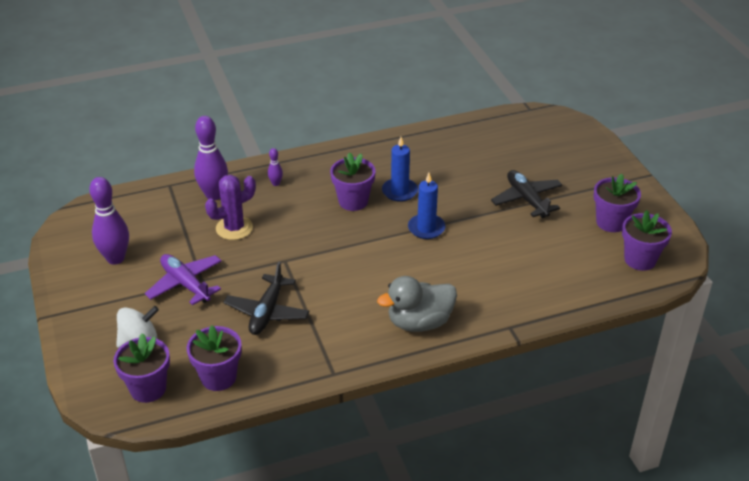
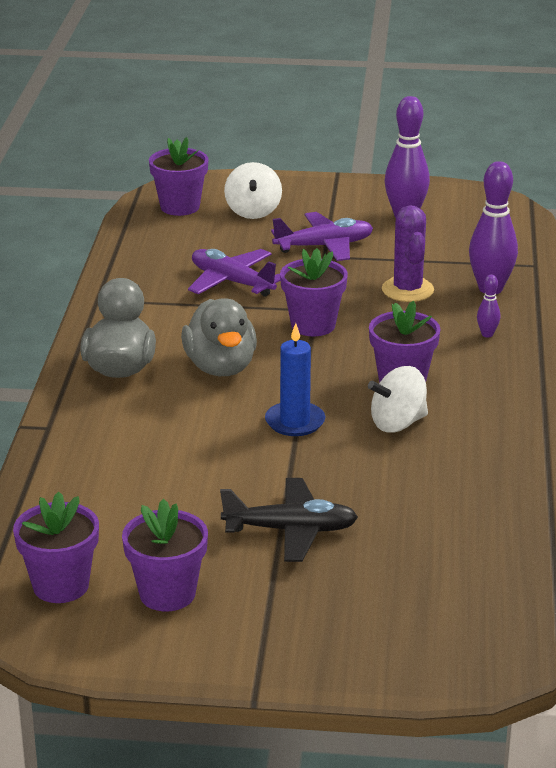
camera: 115 degrees right, 10 degrees down
purple flower pot [187,325,242,391] -> purple flower pot moved to [280,248,348,336]
black plane [223,262,310,335] -> purple plane [188,249,281,297]
blue candle [382,137,418,202] -> white spinning top [368,366,428,432]
none -> grey duck [181,298,257,376]

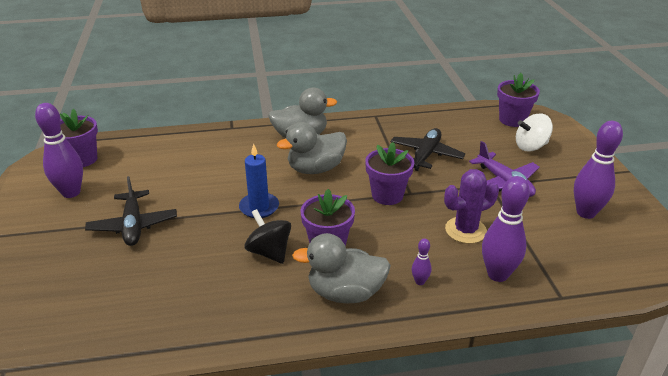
camera: 75 degrees right, 5 degrees up
purple flower pot [122,499,208,611] -> purple bowling pin [35,103,83,198]
purple plane [188,249,281,297] -> black plane [390,128,465,171]
white spinning top [368,366,428,432] -> black spinning top [245,209,291,264]
none -> grey duck [292,233,391,303]

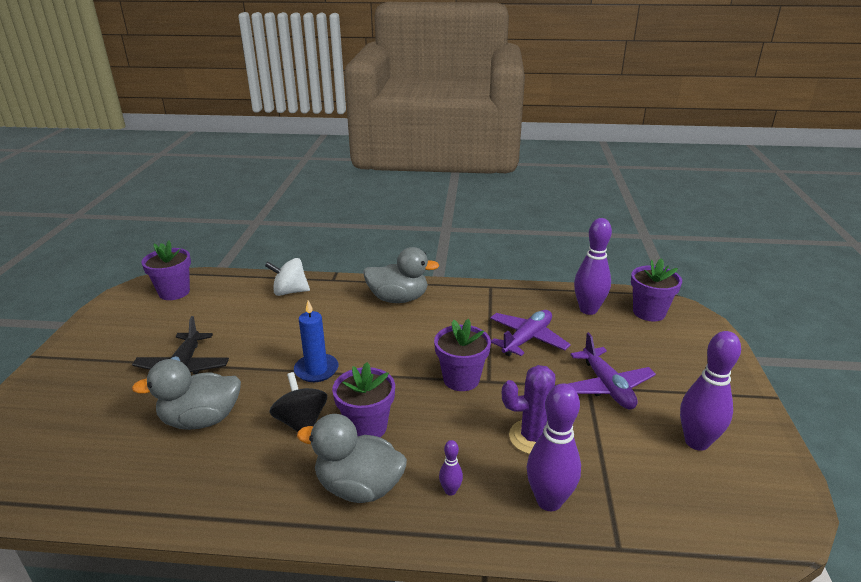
camera: 15 degrees right, 5 degrees down
purple bowling pin [35,103,83,198] -> purple bowling pin moved to [574,218,612,315]
grey duck [277,122,347,174] -> grey duck moved to [132,359,241,430]
black plane [390,128,465,171] -> purple plane [490,310,571,356]
white spinning top [516,114,553,152] -> white spinning top moved to [265,258,310,296]

